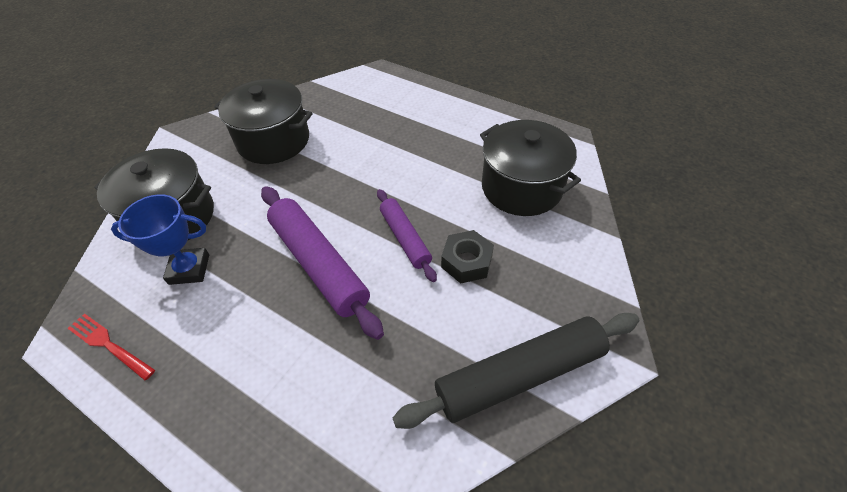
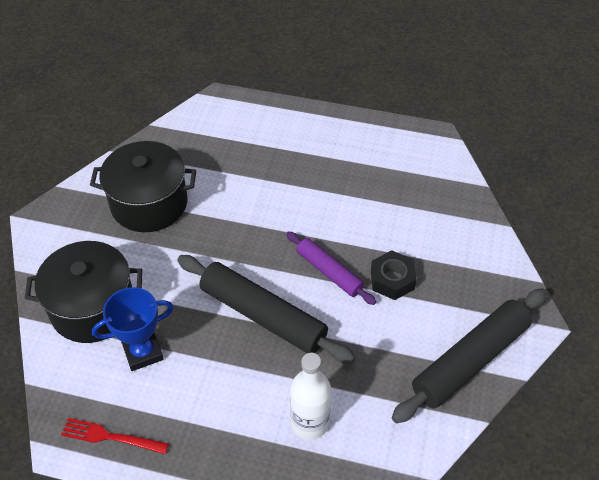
camera: 20 degrees left, 0 degrees up
purple rolling pin [261,186,384,340] -> black rolling pin [177,255,355,364]
black pot [480,120,581,216] -> none
none -> white bottle [290,353,331,440]

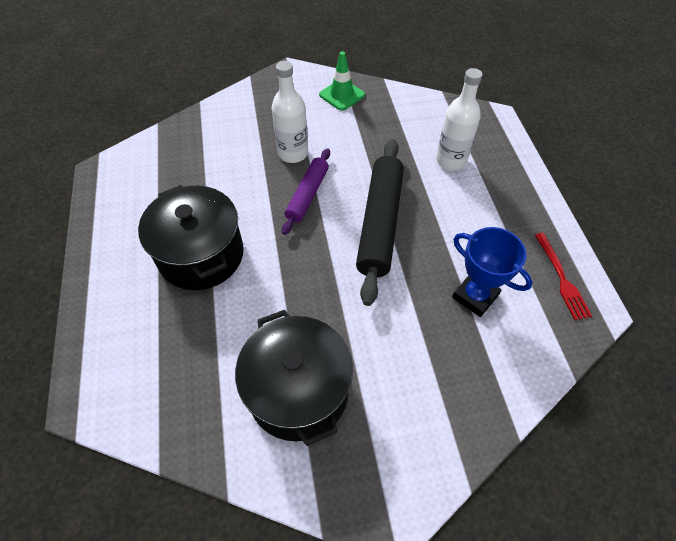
camera: 115 degrees left, 5 degrees up
black pot [25,241,142,343] -> black pot moved to [138,185,244,290]
black nut [371,250,417,300] -> white bottle [272,61,308,163]
black rolling pin [392,288,547,423] -> green traffic cone [319,51,365,111]

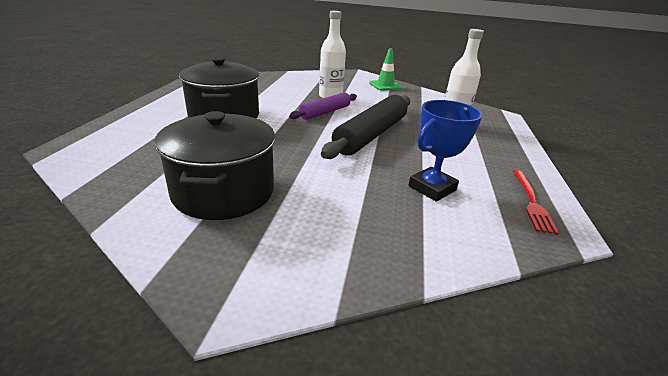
camera: 20 degrees right, 25 degrees down
blue trophy [452,227,532,317] -> blue trophy turned 75 degrees clockwise [409,100,482,202]

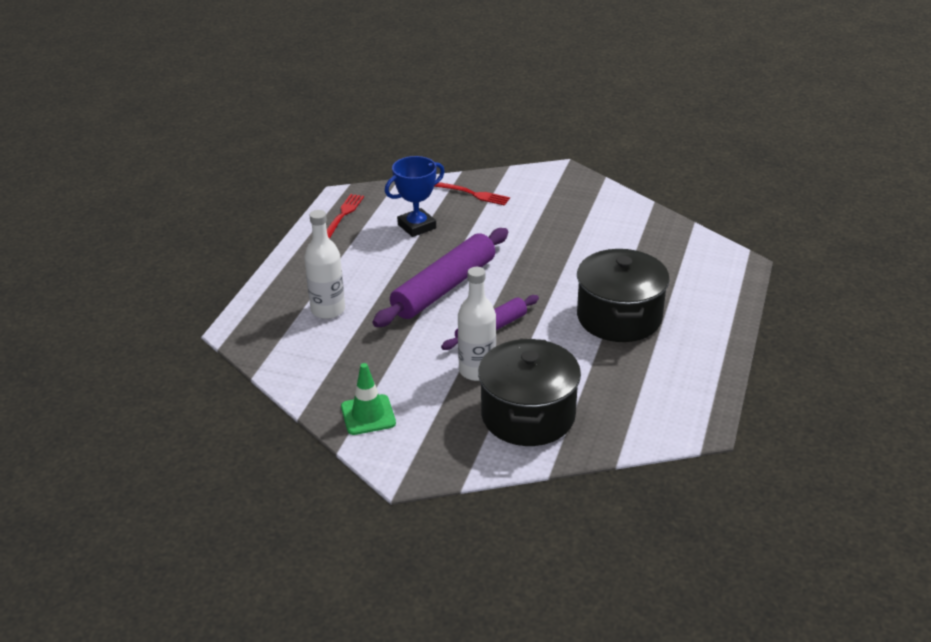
camera: 170 degrees left, 5 degrees up
black pot [154,111,275,220] -> black pot moved to [478,339,581,446]
black rolling pin [321,95,410,159] -> purple rolling pin [372,228,508,327]
none -> red fork [434,182,510,206]

